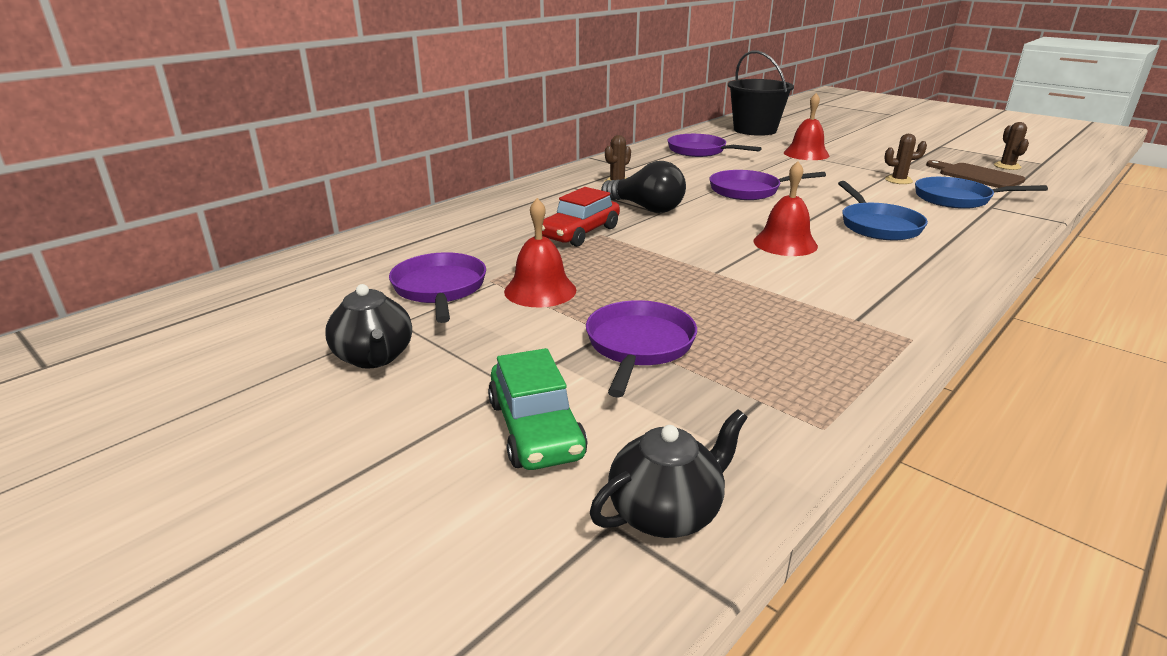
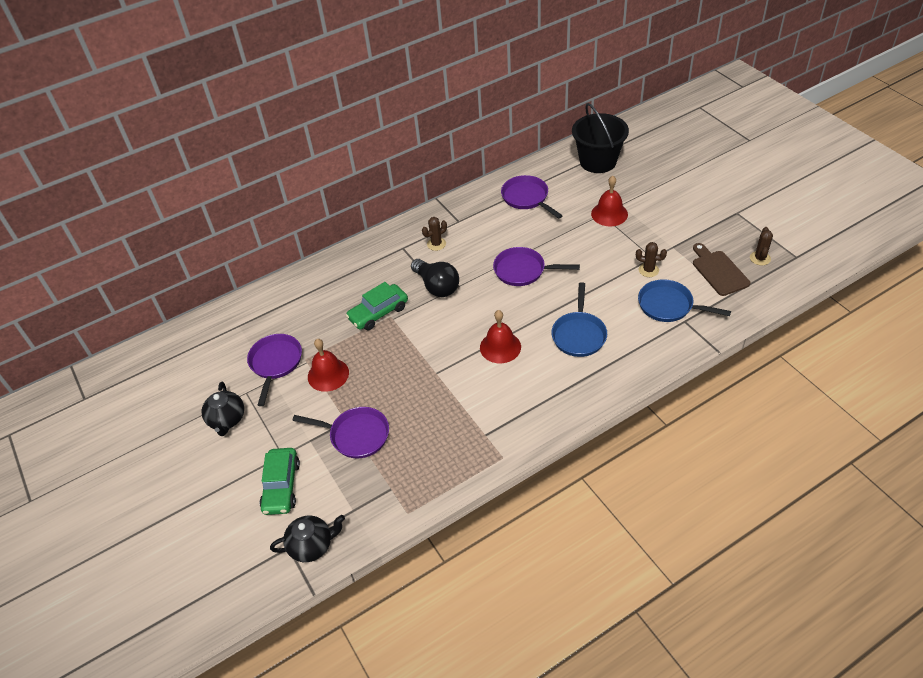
camera: 20 degrees right, 20 degrees up
red car [542,187,620,247] -> green car [346,282,408,330]
purple pan [586,300,697,397] -> purple pan turned 75 degrees clockwise [292,407,389,459]

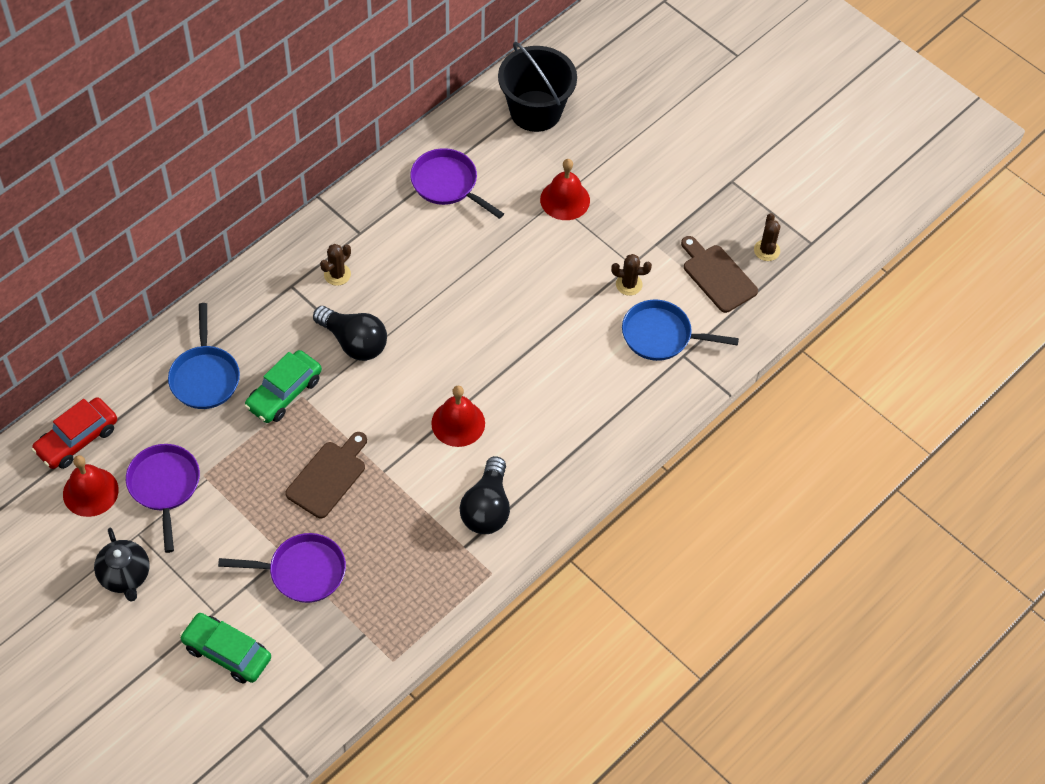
camera: 20 degrees left, 10 degrees up
green car [260,448,300,515] -> green car turned 135 degrees clockwise [179,613,271,684]
black teapot [270,515,345,562] -> none
red bell [308,339,349,392] -> red bell moved to [63,455,119,517]
purple pan [493,247,580,286] -> none
blue pan [551,282,607,357] -> blue pan moved to [168,303,240,409]
none -> red car [31,397,117,469]
none -> brown cutting board [285,432,367,519]
none -> black light bulb [460,456,510,534]

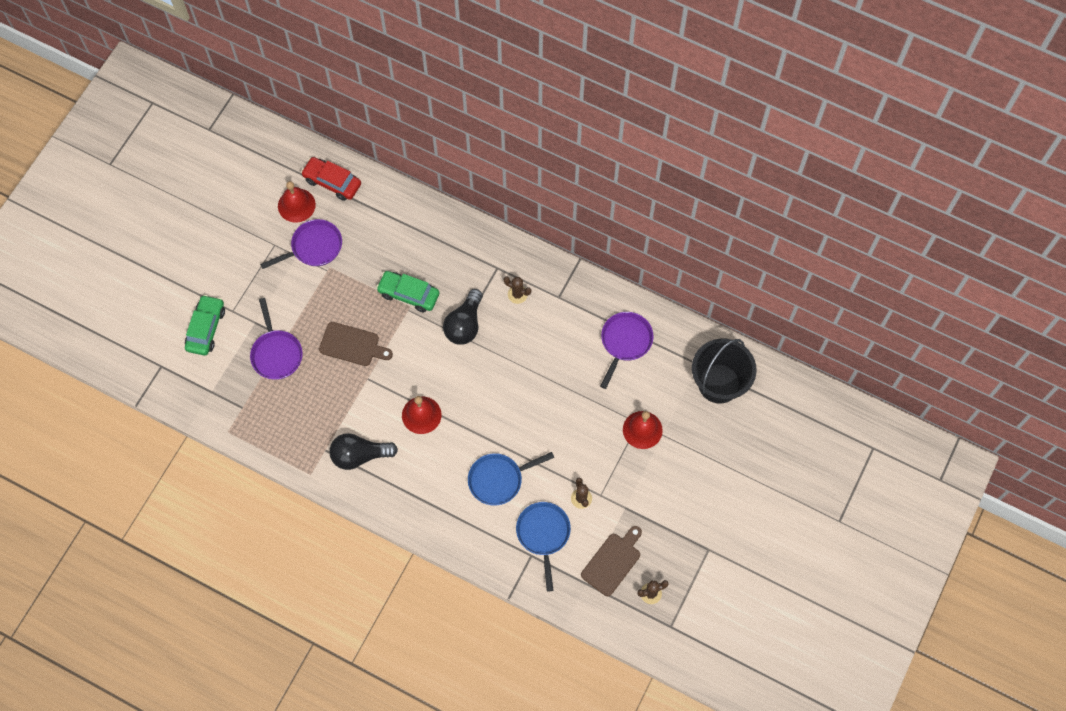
camera: 75 degrees right, 10 degrees up
black teapot [94,528,150,602] -> none
blue pan [168,303,240,409] -> blue pan moved to [468,452,554,506]

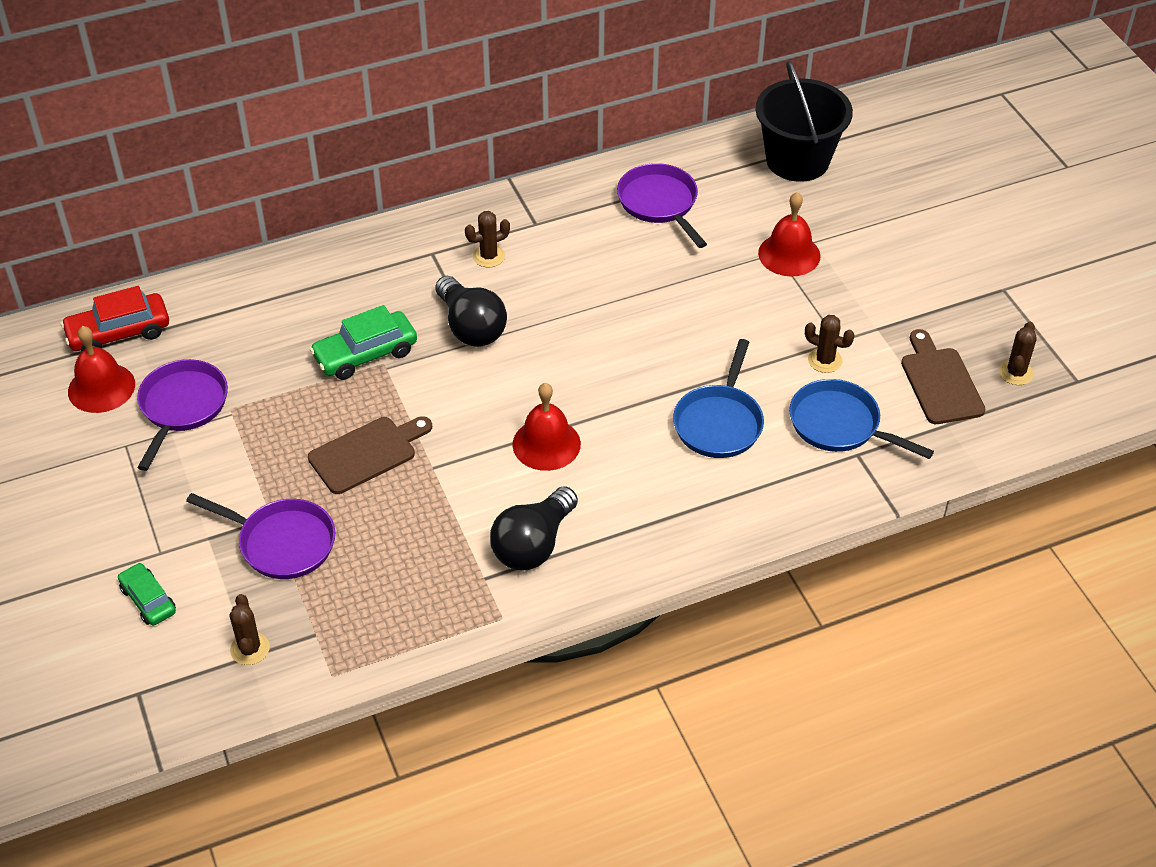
camera: 50 degrees left, 20 degrees down
green car [185,295,225,356] -> green car [118,563,176,625], size x0.64
none -> brown cactus [230,594,270,665]

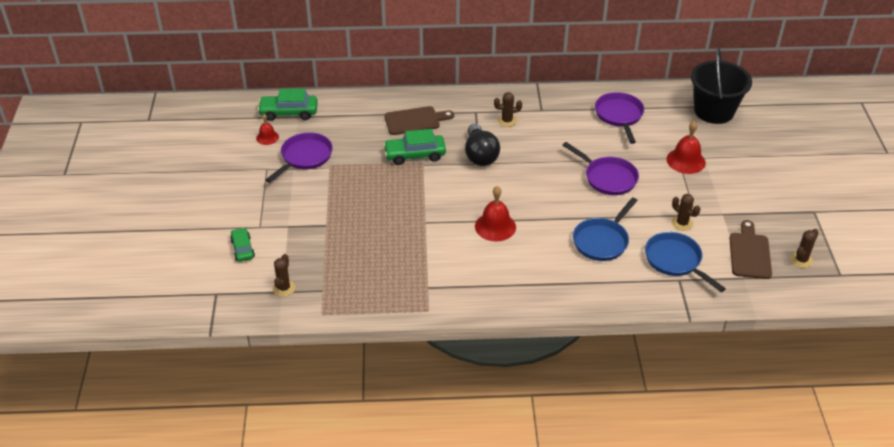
camera: 20 degrees right, 5 degrees down
red car [61,286,169,351] -> green car [258,89,318,121]
red bell [68,326,135,413] -> red bell [256,114,279,145], size x0.60
purple pan [186,493,335,579] -> purple pan moved to [563,142,639,195]
brown cutting board [308,416,432,494] -> brown cutting board moved to [384,106,454,135]
black light bulb [490,486,578,570] -> none

